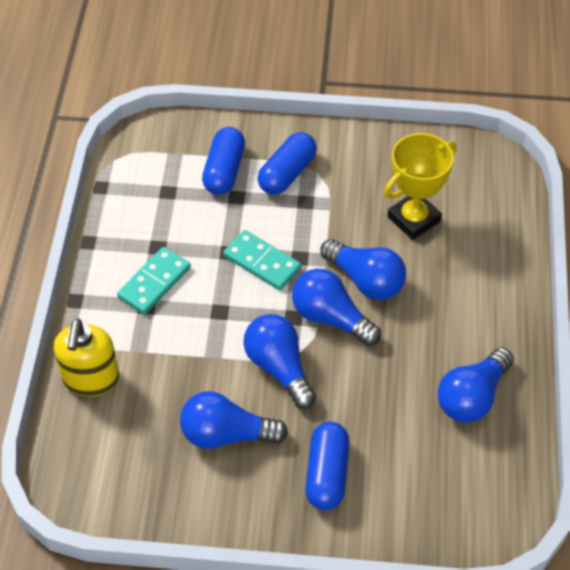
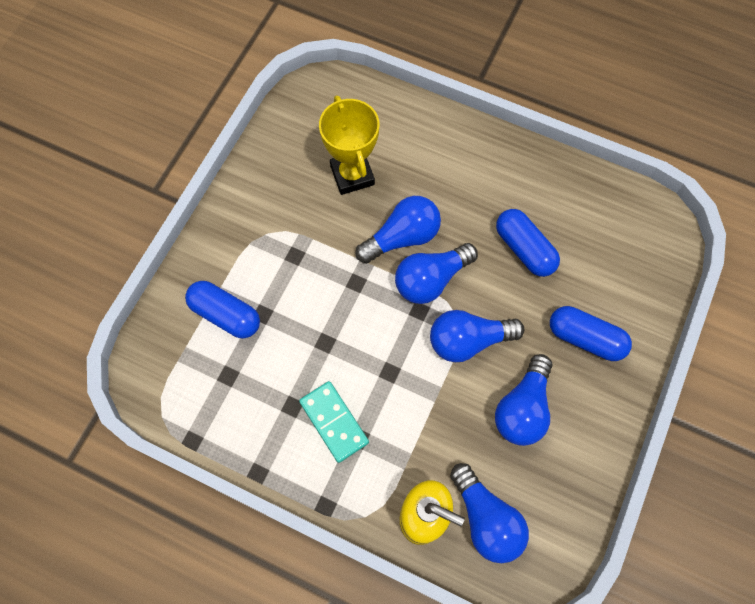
camera: 70 degrees left, 15 degrees up
turquoise domino [223,230,301,290] -> none
blue capsule [257,132,317,195] -> blue capsule moved to [496,209,560,277]
blue light bulb [438,347,514,423] -> blue light bulb moved to [450,463,529,563]

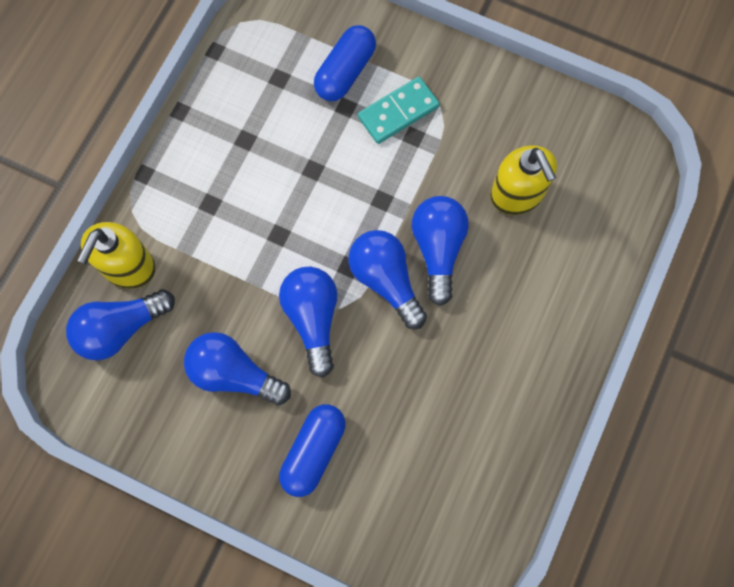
camera: 90 degrees right, 5 degrees up
turquoise domino [299,381,369,463] -> turquoise domino moved to [358,77,440,144]
yellow trophy [319,95,379,195] -> yellow soap dispenser [490,145,557,215]
blue light bulb [355,196,441,263] -> blue light bulb turned 150 degrees counterclockwise [412,196,469,306]
blue capsule [496,209,560,277] -> none

